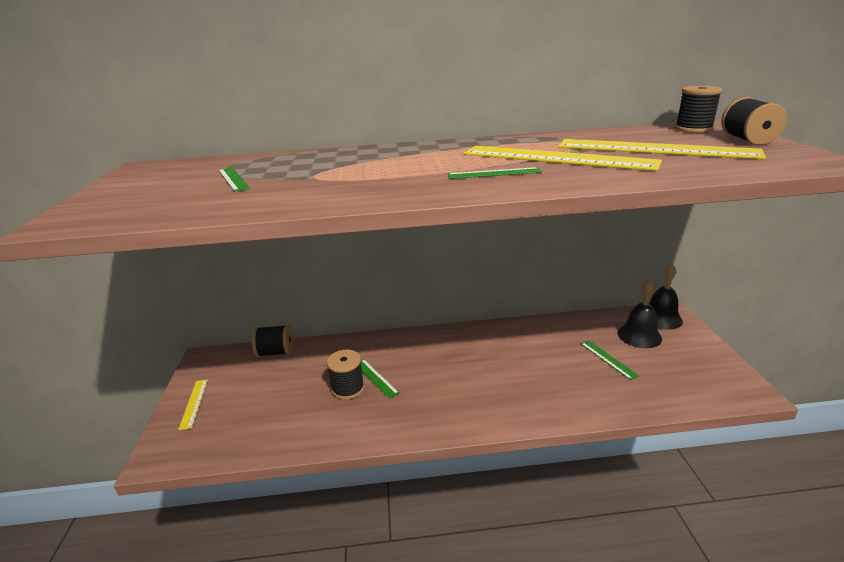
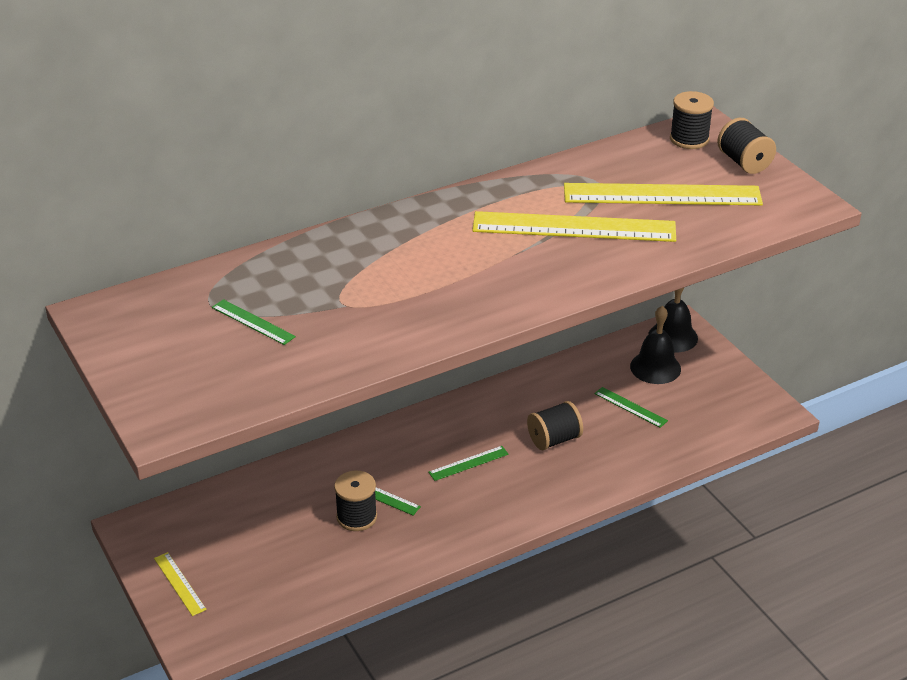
camera: 25 degrees left, 10 degrees up
black spool [252,325,293,357] -> black spool moved to [527,401,583,450]
green ruler [448,167,542,179] -> green ruler moved to [428,446,509,481]

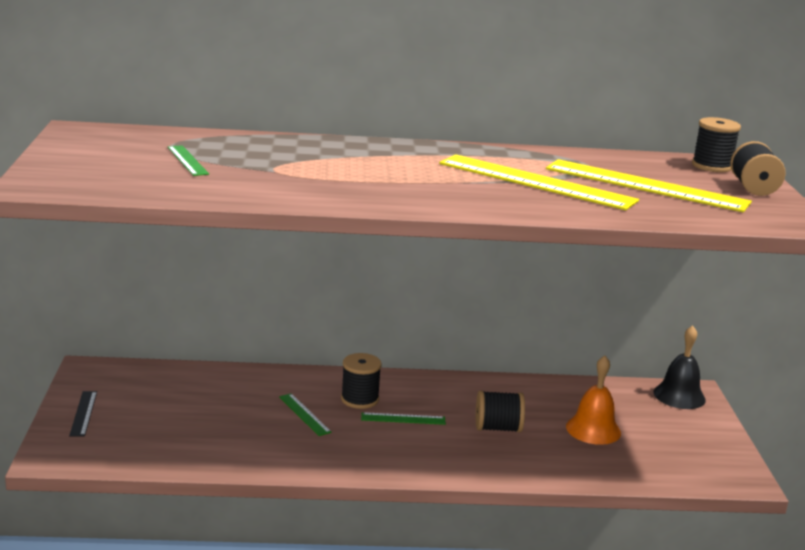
camera: 25 degrees right, 15 degrees down
yellow ruler [154,552,207,616] -> black ruler [69,391,97,436]
black spool [334,471,377,531] -> black spool moved to [341,353,382,409]
green ruler [594,387,668,428] -> orange bell [566,355,621,445]
black bell [630,306,681,384] -> none

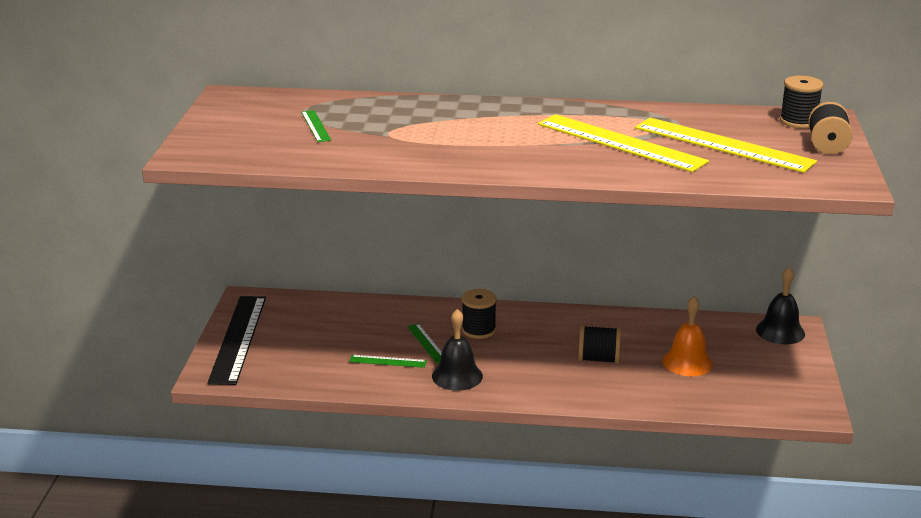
camera: 10 degrees right, 5 degrees up
black ruler [69,391,97,436] -> black ruler [207,296,266,385], size x2.20
green ruler [361,412,446,425] -> green ruler moved to [349,355,427,368]
none -> black bell [432,309,483,391]

